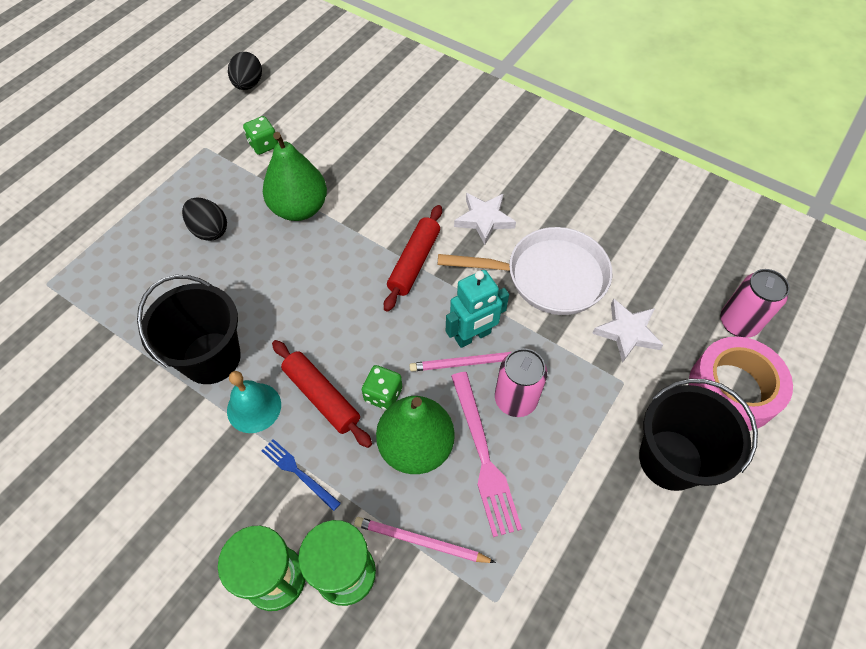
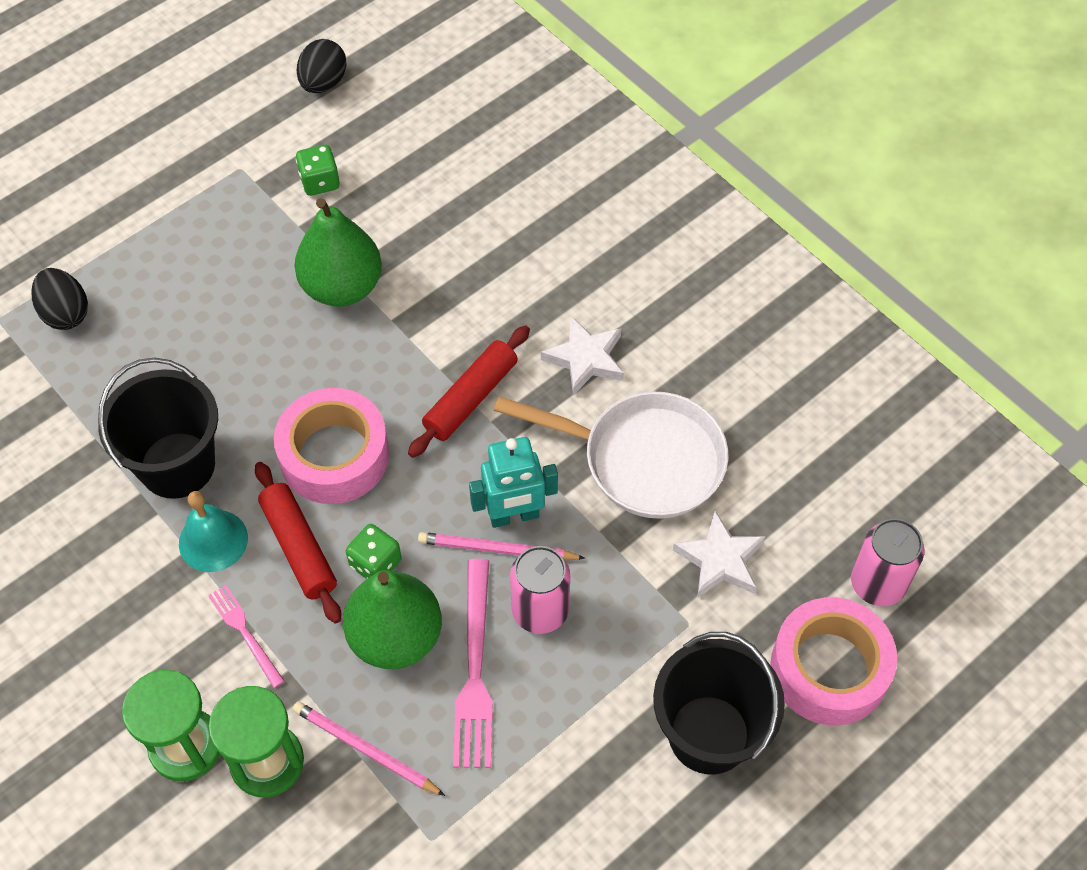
camera: 15 degrees right, 0 degrees up
black egg [182,198,227,241] -> black egg moved to [32,268,88,330]
blue fork [262,439,341,511] -> pink fork [208,585,285,688]
none -> pink tape [274,388,389,504]

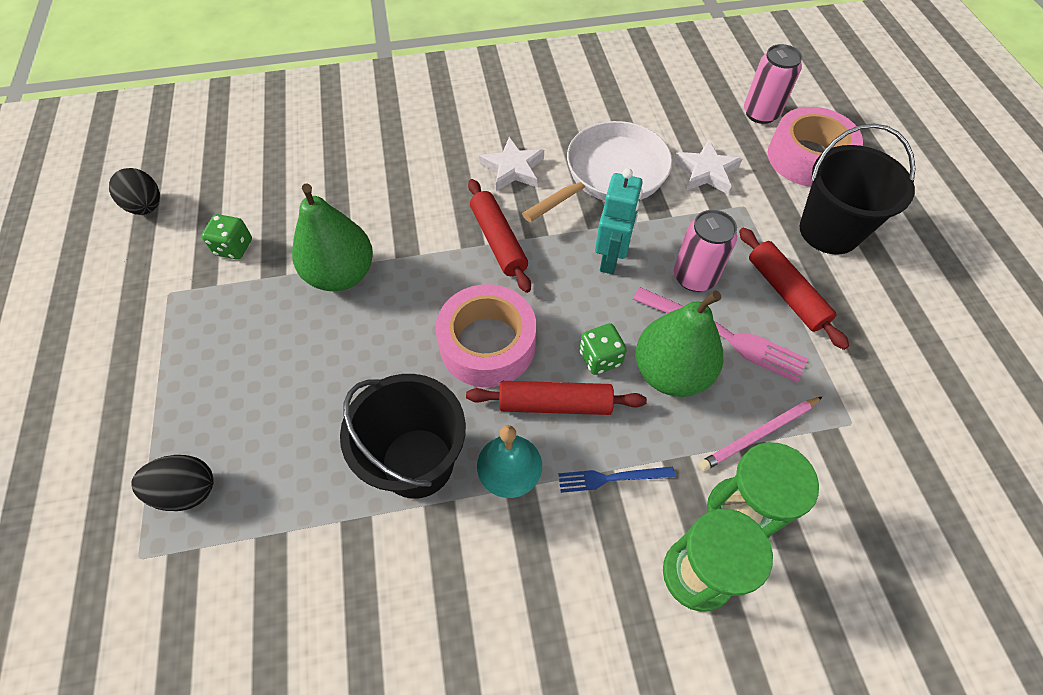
camera: 60 degrees left, 0 degrees up
pink fork [208,585,285,688] -> blue fork [558,467,675,493]
pink pencil [418,532,585,561] -> none
none -> red rolling pin [739,228,849,350]

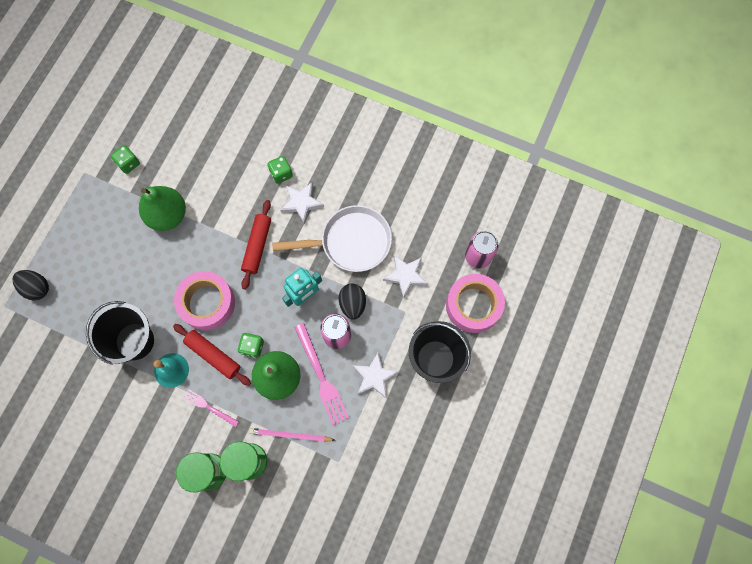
camera: 35 degrees right, 15 degrees up
black egg [109,168,160,215] -> black egg moved to [339,283,366,320]
blue fork [558,467,675,493] -> pink fork [183,389,239,427]
red rolling pin [739,228,849,350] -> white star [353,353,399,398]
none -> green dice [267,156,293,184]

